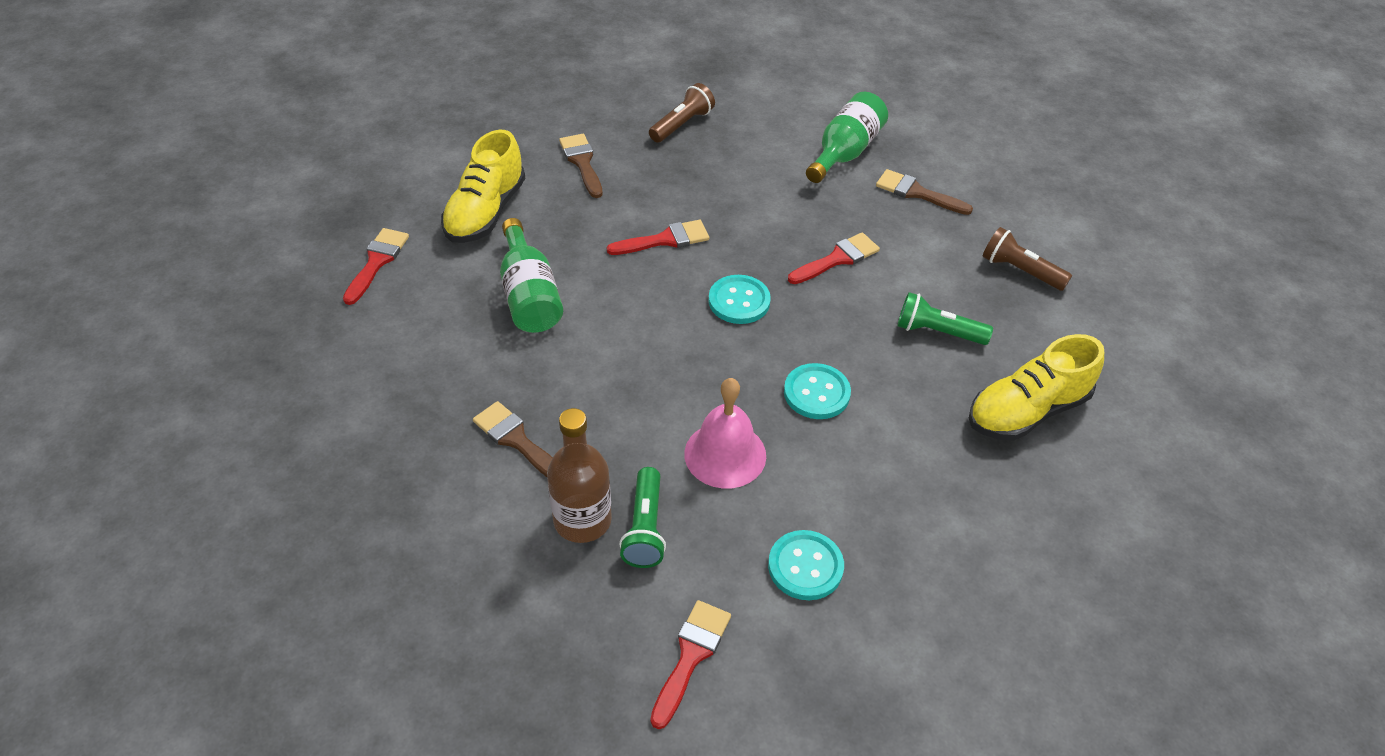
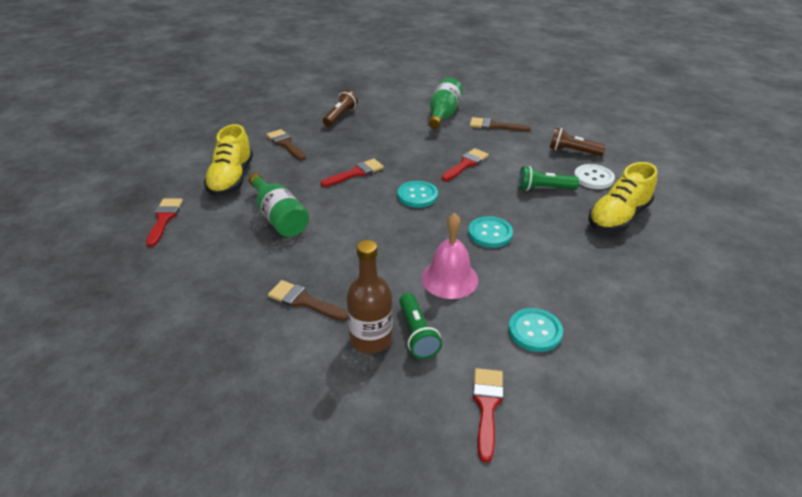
camera: 15 degrees left, 10 degrees down
none -> white button [574,164,615,189]

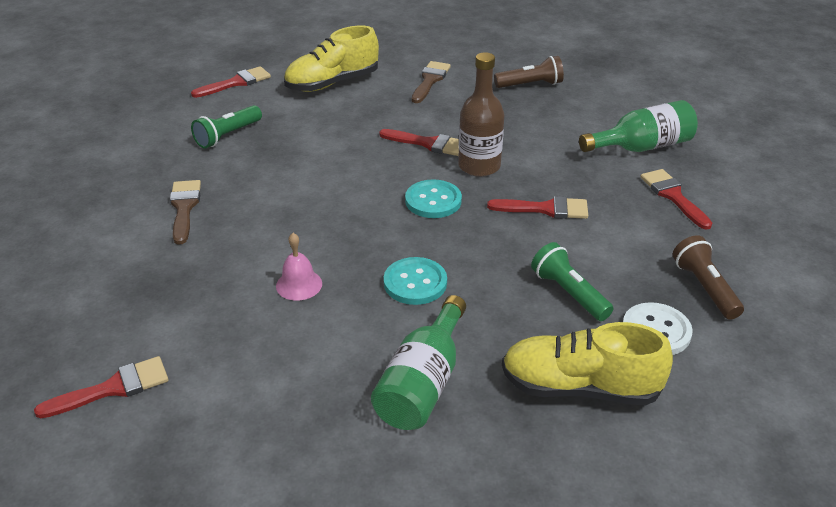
camera: 55 degrees right, 0 degrees up
green bottle [249,173,309,237] -> green bottle moved to [371,295,466,430]
brown bottle [346,240,393,354] -> brown bottle moved to [458,52,505,177]
green flashlight [399,293,442,359] -> green flashlight moved to [191,105,262,149]
pink bell [421,213,478,299] -> pink bell [276,233,322,301], size x0.62
brown brush [470,117,531,131] -> red brush [640,169,712,230]
turquoise button [508,308,563,352] -> none

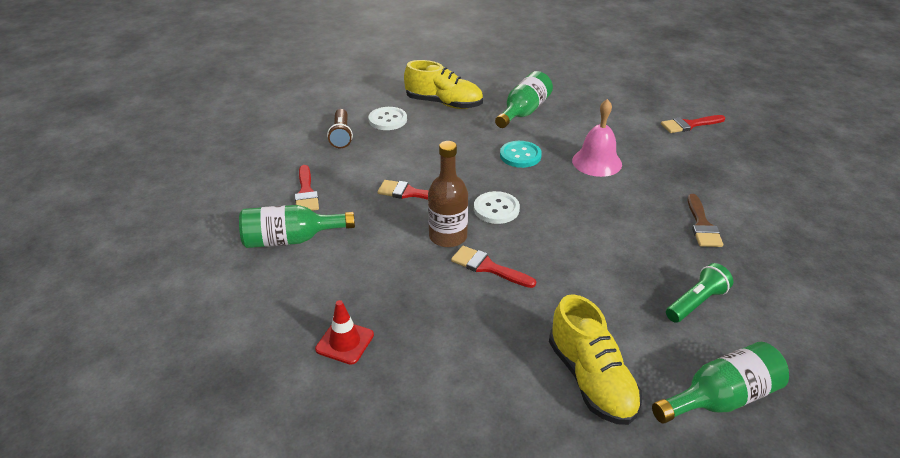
camera: 170 degrees left, 0 degrees up
red brush [191,66,271,98] -> green bottle [652,342,789,424]
pink bell [276,233,322,301] -> pink bell [572,99,622,177], size x1.62
yellow shoe [284,26,379,92] -> yellow shoe turned 90 degrees clockwise [549,294,642,425]
turquoise button [405,179,462,218] -> white button [474,191,520,224]
brown brush [412,61,451,103] -> none
brown flashlight [494,56,564,88] -> red traffic cone [315,300,374,365]
green flashlight [531,242,614,321] -> none

